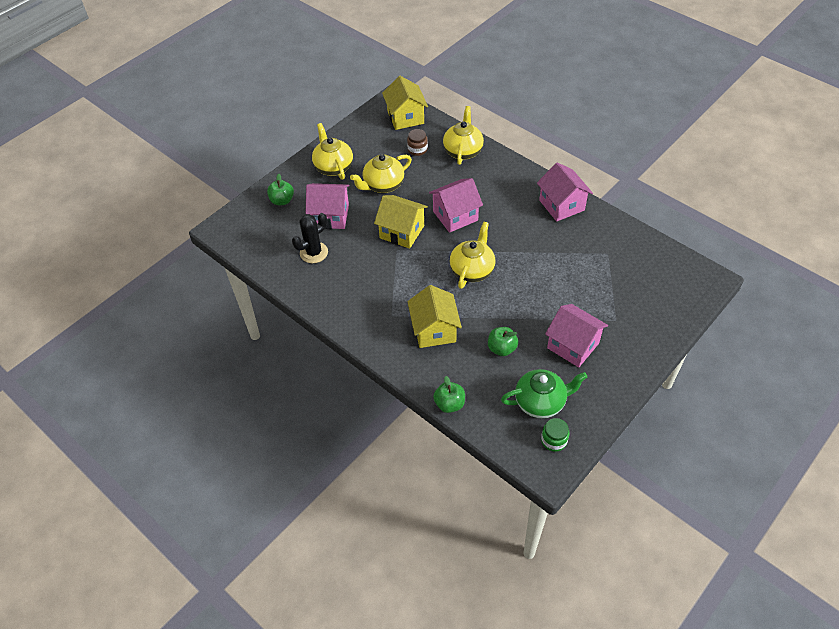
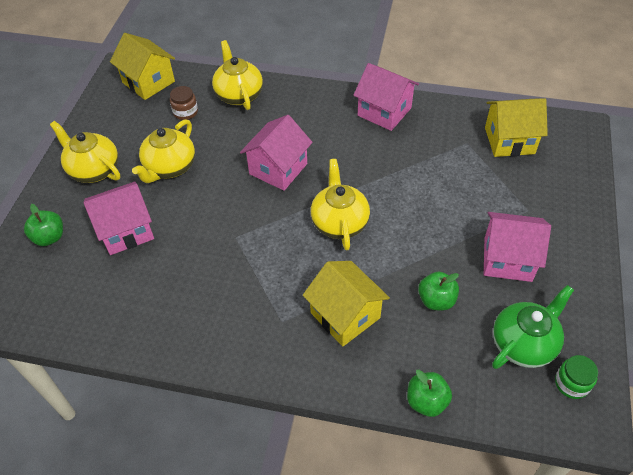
camera: 30 degrees left, 0 degrees up
black cactus [292,213,328,263] -> none
yellow house [374,195,428,249] -> yellow house moved to [485,98,548,157]

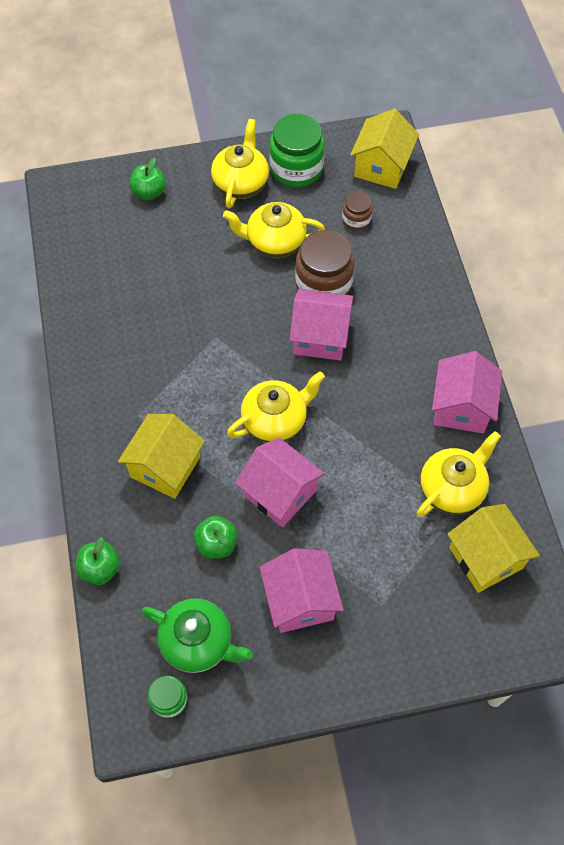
camera: 65 degrees right, 10 degrees up
pink house [84,182,154,255] -> pink house moved to [235,438,325,527]
yellow teapot [212,40,263,110] -> yellow teapot moved to [417,431,501,517]
none -> green jar [269,114,325,187]
none -> brown jar [295,230,355,295]

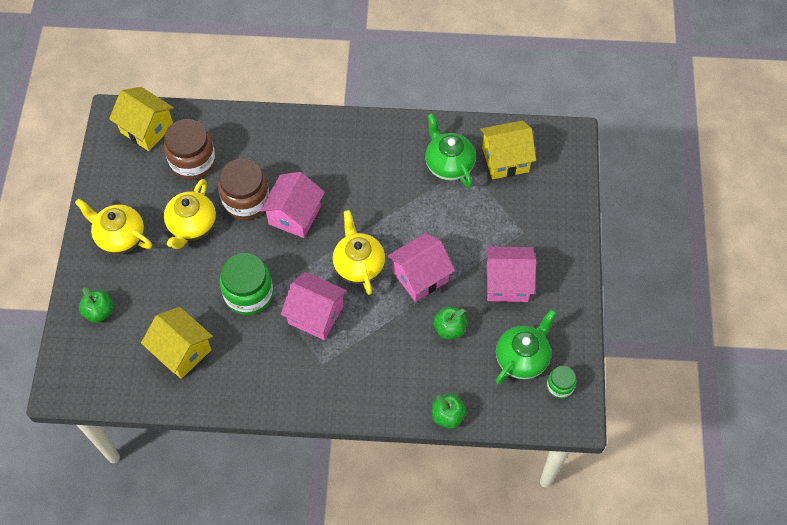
camera: 75 degrees left, 0 degrees up
yellow house [118,414,205,499] -> yellow house moved to [141,307,213,379]
green jar [269,114,325,187] -> green jar moved to [219,253,273,315]
brown jar [342,191,373,230] -> brown jar [164,119,216,180], size x1.88
yellow teapot [417,431,501,517] -> green teapot [425,113,476,188]
pink house [432,351,502,433] -> pink house moved to [281,272,347,340]

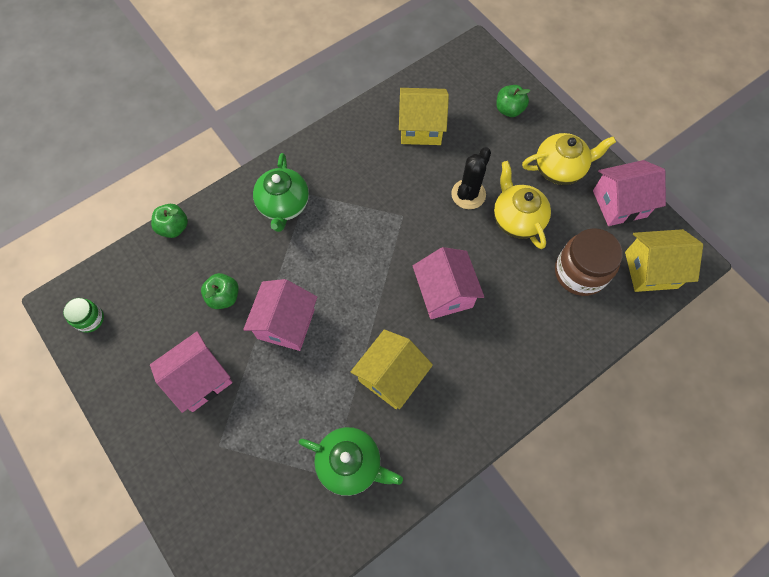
camera: 140 degrees right, 5 degrees up
brown jar [218,159,269,220] -> none
green jar [219,253,273,315] -> none
pink house [281,272,347,340] -> pink house moved to [593,160,666,226]
yellow teapot [333,210,385,295] -> none
yellow house [480,120,536,179] -> yellow house moved to [351,329,433,409]
green teapot [496,309,556,384] -> green teapot moved to [253,153,309,232]
none -> black cactus [451,147,491,209]

